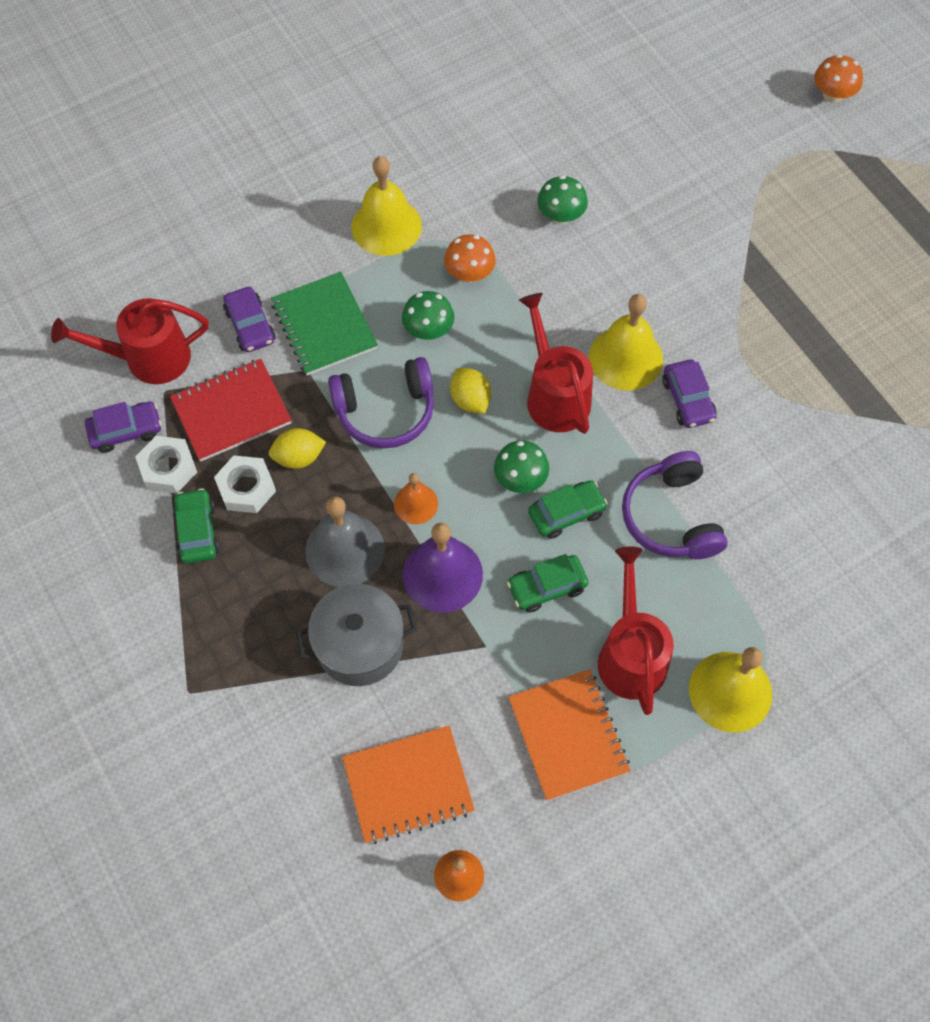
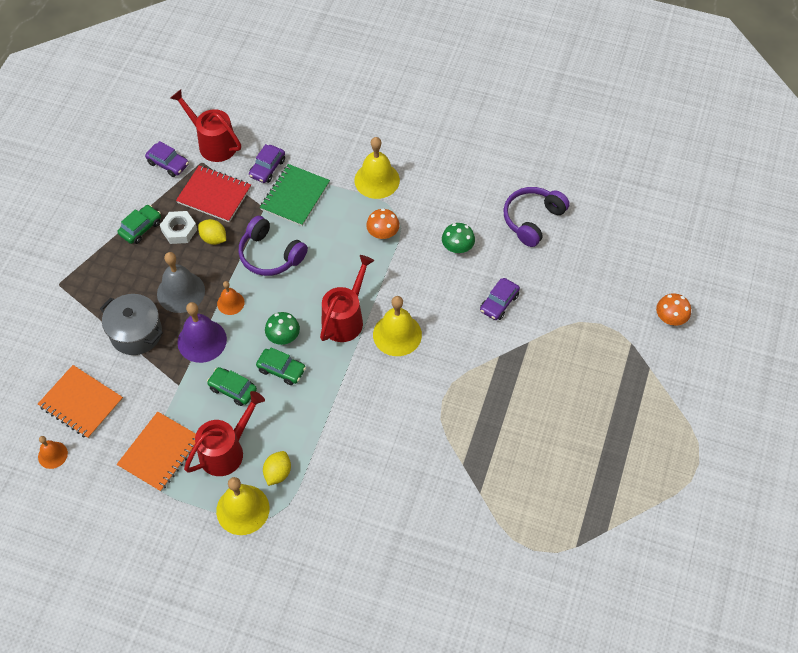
camera: 50 degrees right, 5 degrees down
white nut [135,436,197,493] -> none
green mushroom [402,291,454,340] -> none
yellow lemon [450,368,491,413] -> yellow lemon moved to [263,451,291,486]
purple headphones [622,451,728,559] -> purple headphones moved to [503,187,570,247]
purple car [662,360,716,428] -> purple car moved to [480,278,520,320]

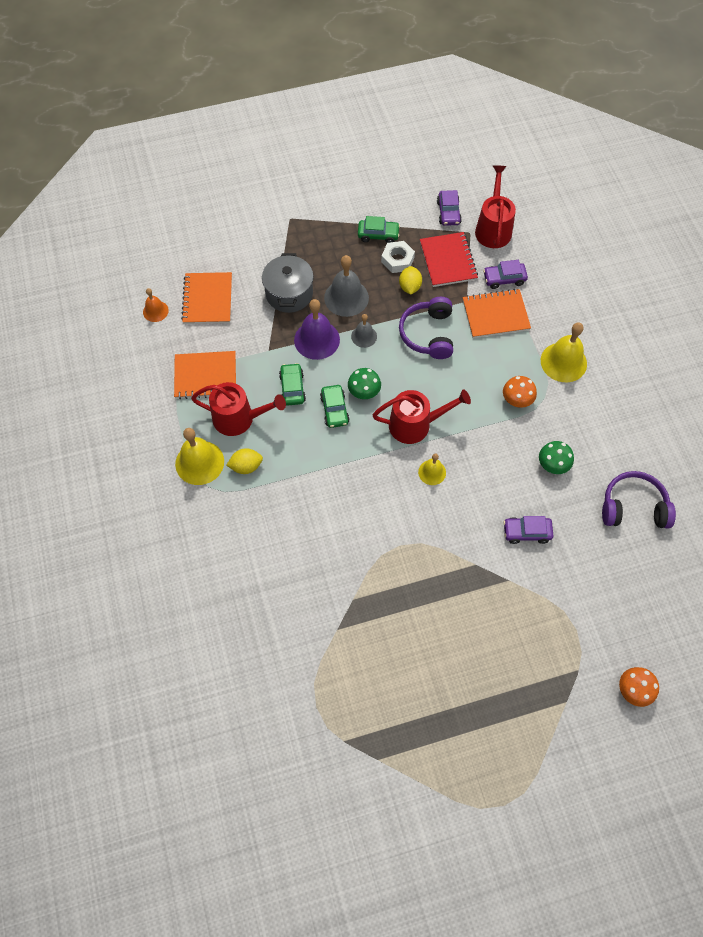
camera: 55 degrees right, 5 degrees up
orange bell [217,281,245,315] -> grey bell [351,314,377,348]
green notebook [260,164,330,226] -> orange notebook [463,289,531,338]
yellow bell [373,296,422,356] -> yellow bell [418,454,446,485], size x0.57

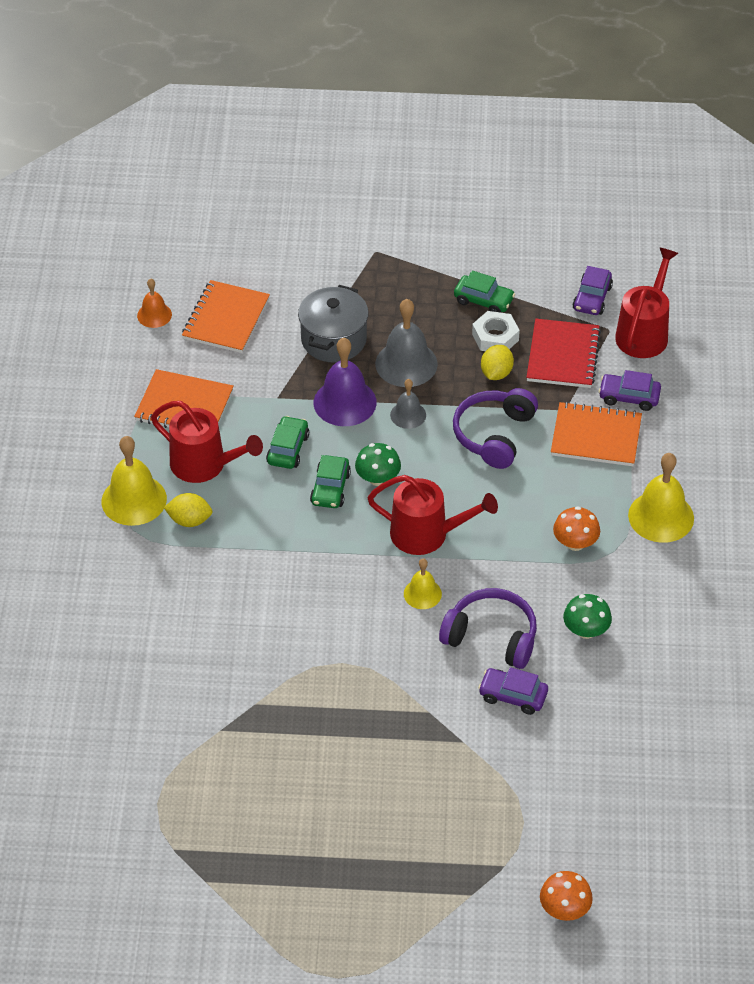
camera: 20 degrees right, 15 degrees down
purple headphones [602,471,676,528] -> purple headphones moved to [439,588,537,669]

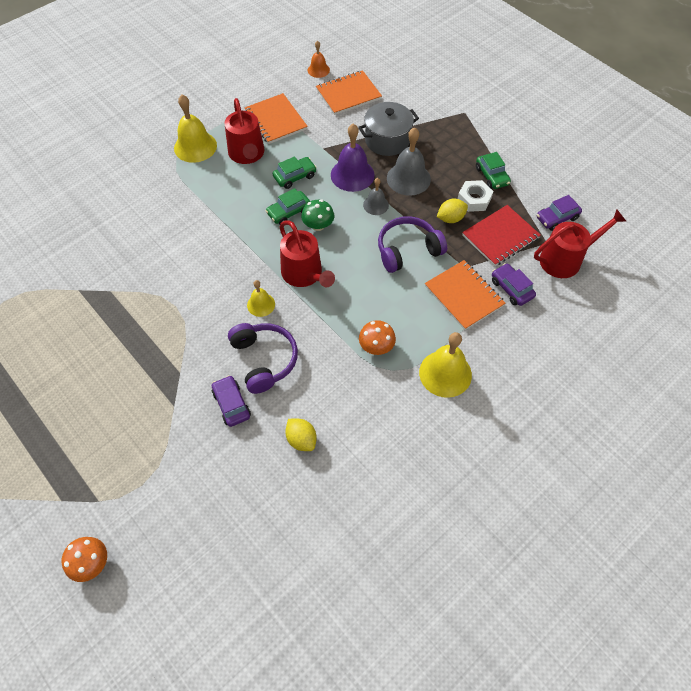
camera: 45 degrees right, 10 degrees up
yellow lemon [164,493,213,527] -> yellow lemon moved to [285,419,317,451]
green mushroom [563,594,612,639] -> none

